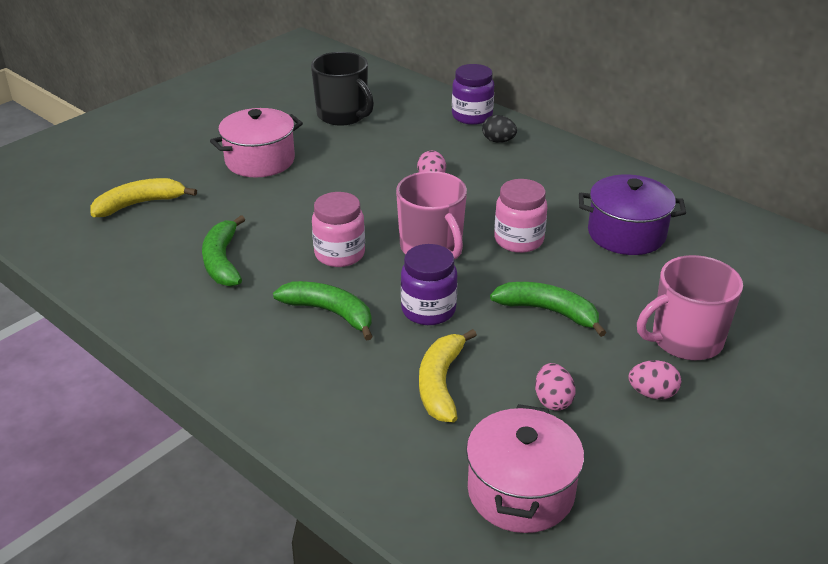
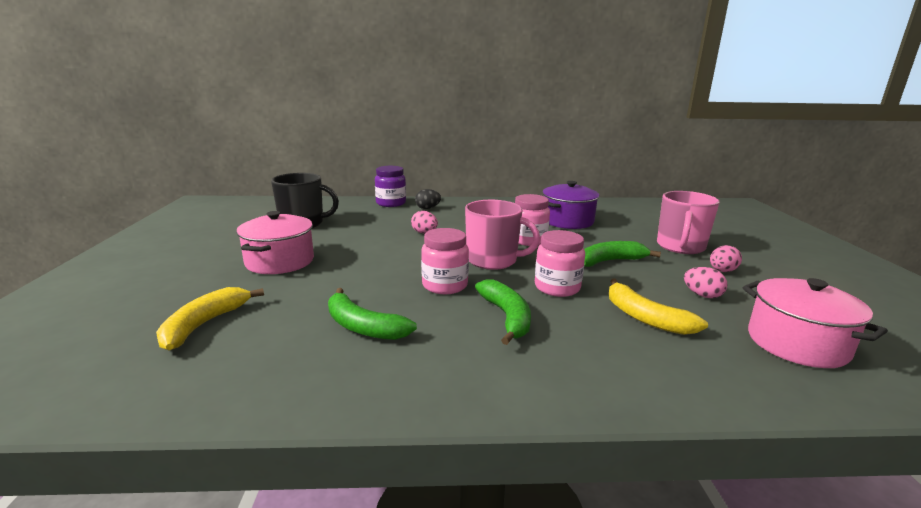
camera: 45 degrees left, 15 degrees down
green banana [273,281,373,340] -> green banana turned 90 degrees clockwise [475,280,531,345]
purple jar [401,244,458,325] -> pink jar [535,230,585,297]

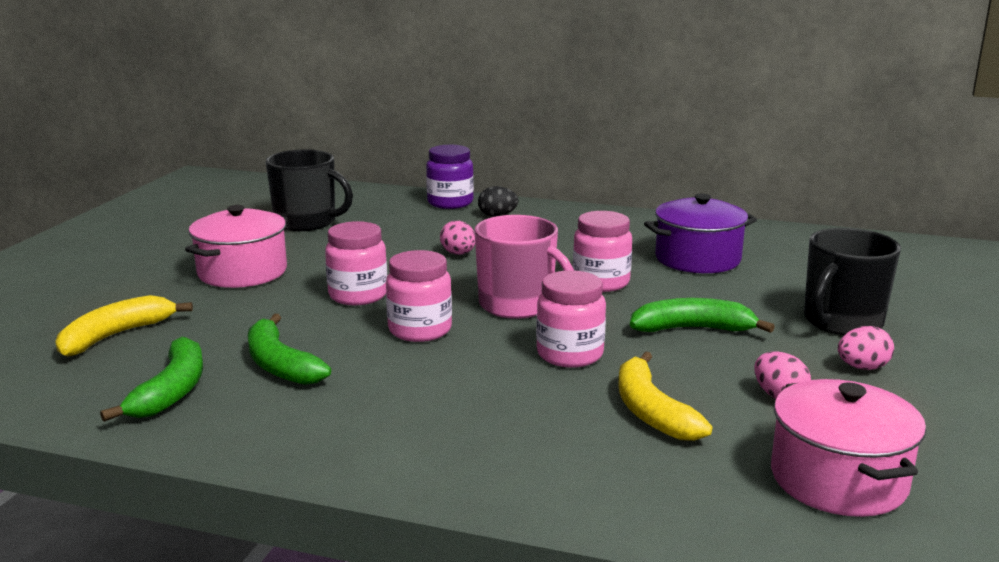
camera: 20 degrees right, 0 degrees up
green banana [475,280,531,345] -> green banana moved to [100,337,203,422]
pink mug [657,191,720,254] -> black mug [804,228,901,335]
none -> pink jar [325,221,387,305]

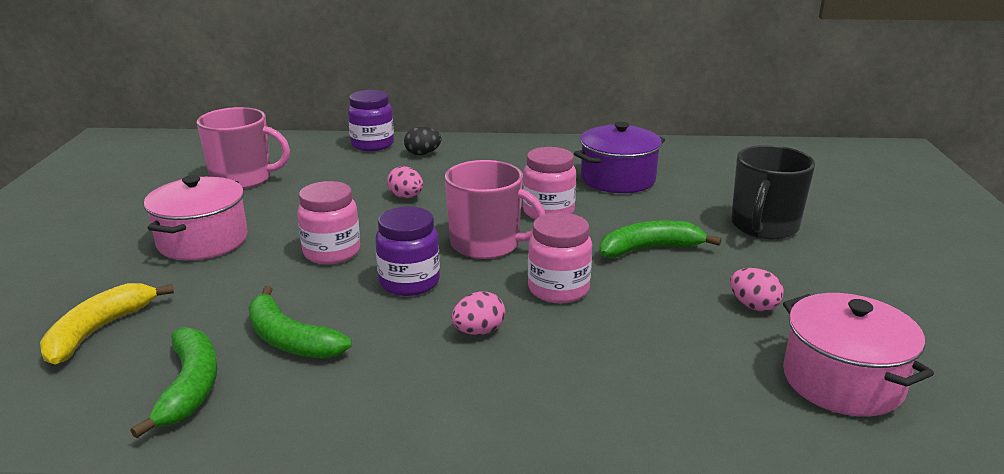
camera: 15 degrees left, 5 degrees up
black mug [266,149,353,231] -> pink mug [197,107,290,189]
pink jar [386,250,452,342] -> purple jar [375,207,440,296]
yellow banana [618,351,712,441] -> none
pink egg [838,326,894,370] -> pink egg moved to [452,292,505,335]

